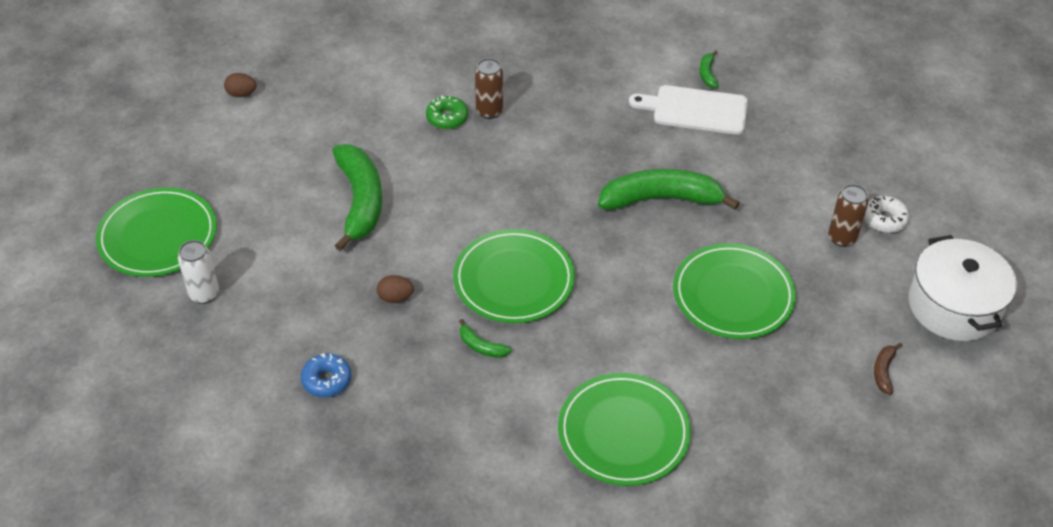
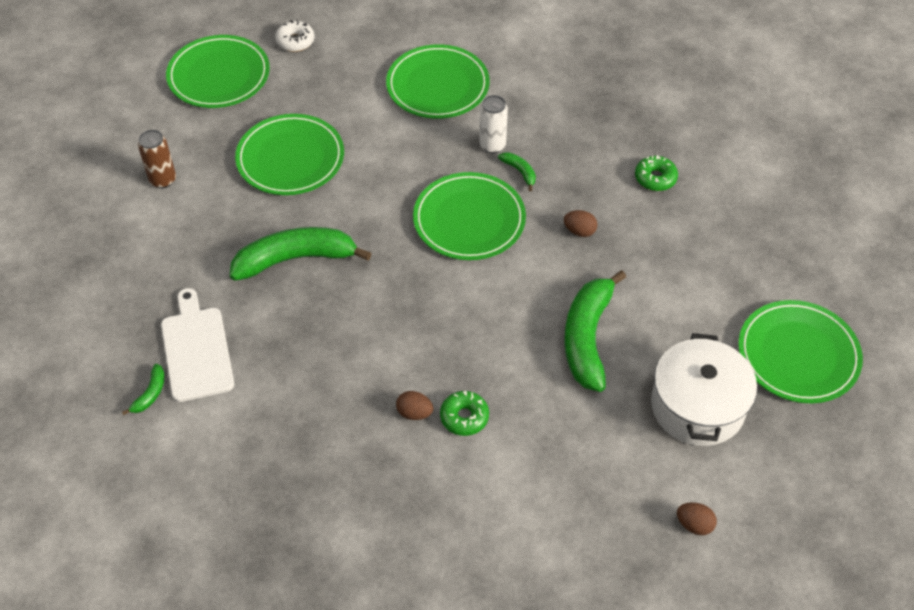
camera: 160 degrees left, 5 degrees up
white can [178,240,219,304] -> white can moved to [479,95,508,154]
blue donut [301,353,352,397] -> green donut [635,155,678,191]
brown can [475,58,503,119] -> brown egg [396,391,433,420]
green banana [598,169,740,210] -> green banana turned 150 degrees clockwise [230,227,372,281]
white cutting board [629,85,748,135] -> white cutting board turned 135 degrees counterclockwise [161,288,234,402]
white donut [864,196,910,233] -> white donut moved to [275,20,315,52]
brown banana [874,343,902,395] -> green plate [166,35,270,108]
white pot [908,235,1017,341] -> white pot moved to [651,333,757,446]

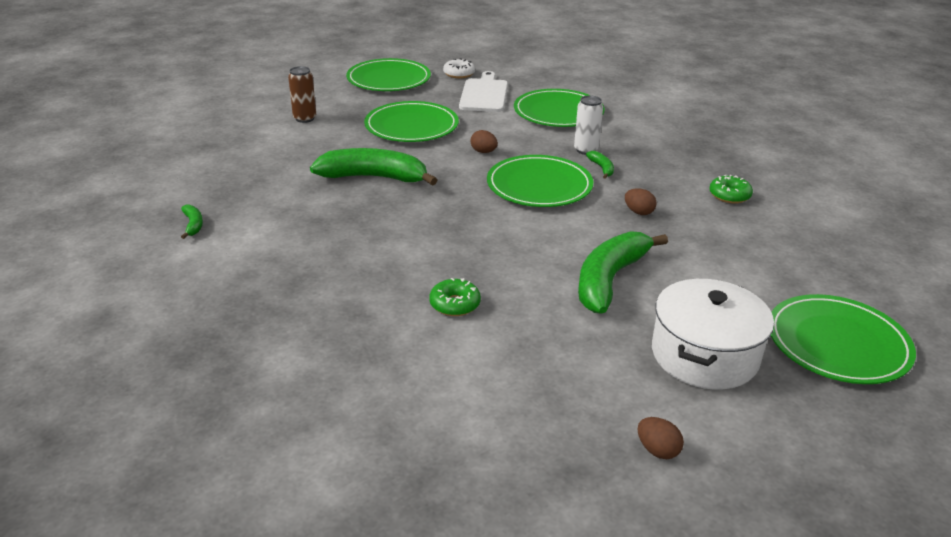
camera: 20 degrees right, 20 degrees down
green banana [122,364,165,415] -> green banana turned 60 degrees counterclockwise [181,205,203,239]
white cutting board [161,288,234,402] -> white cutting board moved to [459,71,508,112]
brown egg [396,391,433,420] -> brown egg moved to [470,130,498,153]

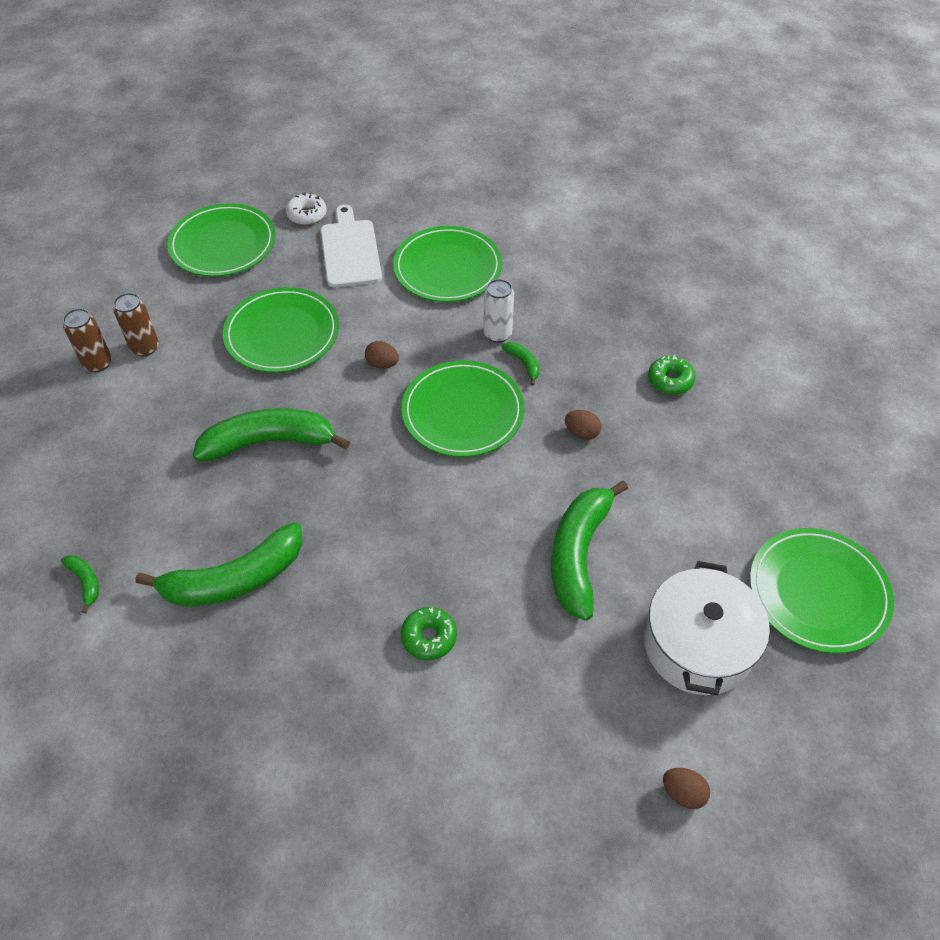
camera: 15 degrees left, 20 degrees up
none -> brown can [63,308,112,372]
none -> green banana [135,522,303,606]

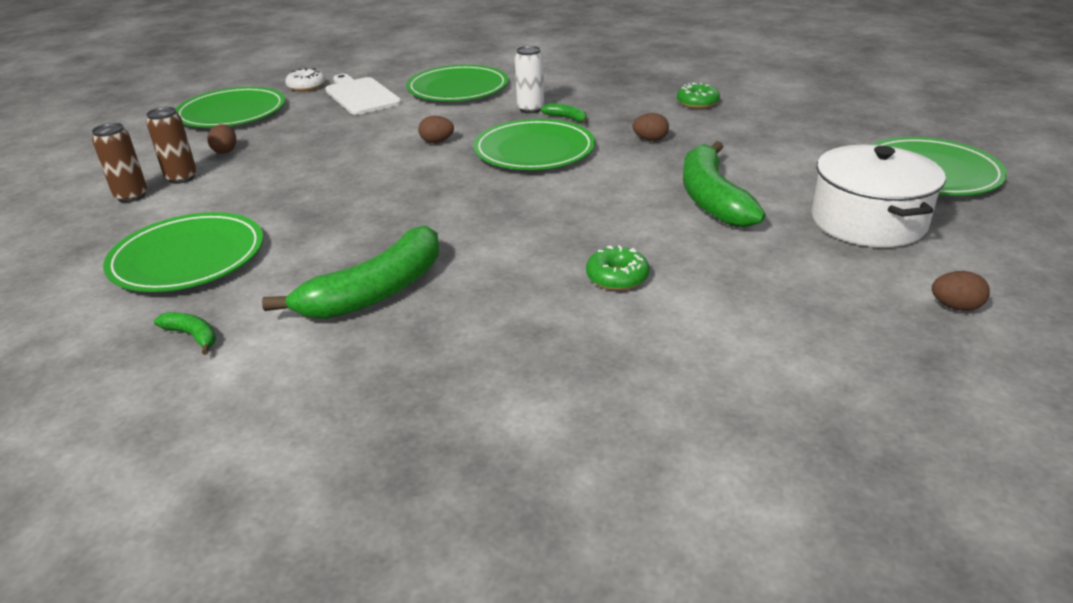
camera: 20 degrees left, 20 degrees down
green banana [192,408,350,462] -> none
green plate [223,287,339,373] -> green plate moved to [103,212,264,292]
none -> brown egg [207,124,236,154]

